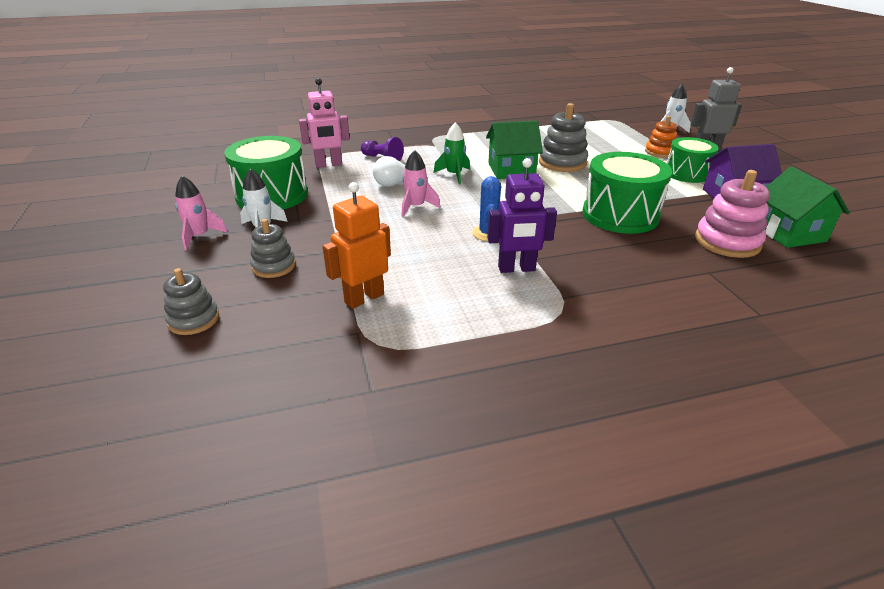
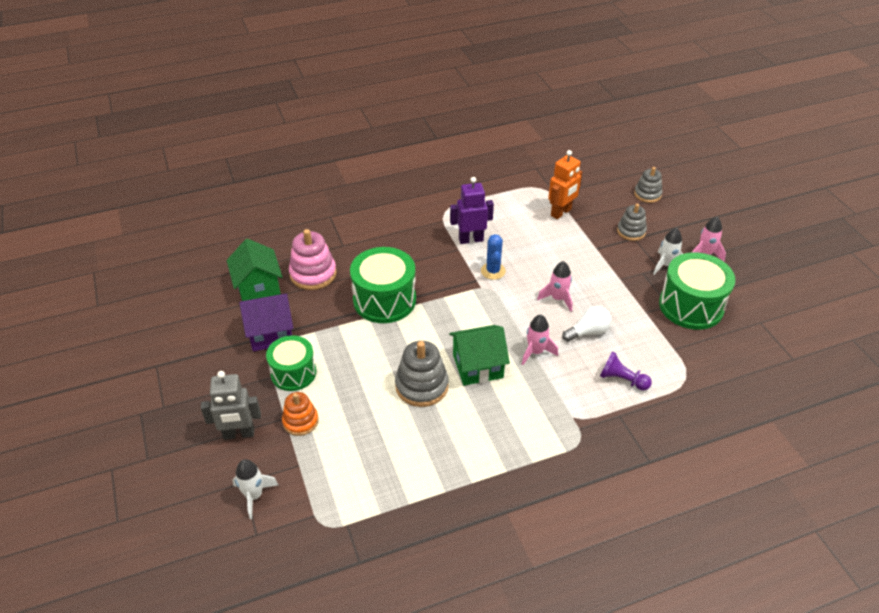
camera: 175 degrees right, 10 degrees up
pink robot [299,78,350,168] -> none
green rocket [433,122,470,184] -> pink rocket [522,315,558,365]

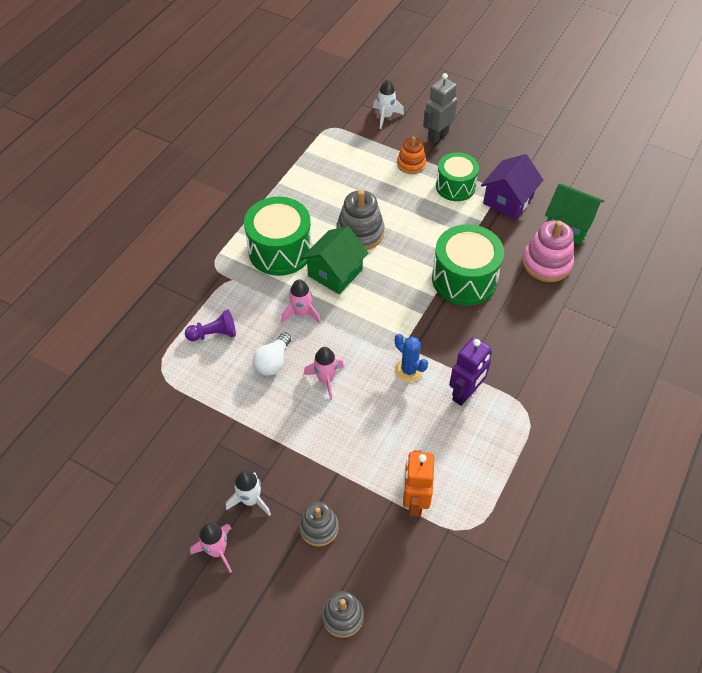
camera: 140 degrees right, 10 degrees up
green drum [659,252,735,330] -> green drum moved to [244,197,312,276]

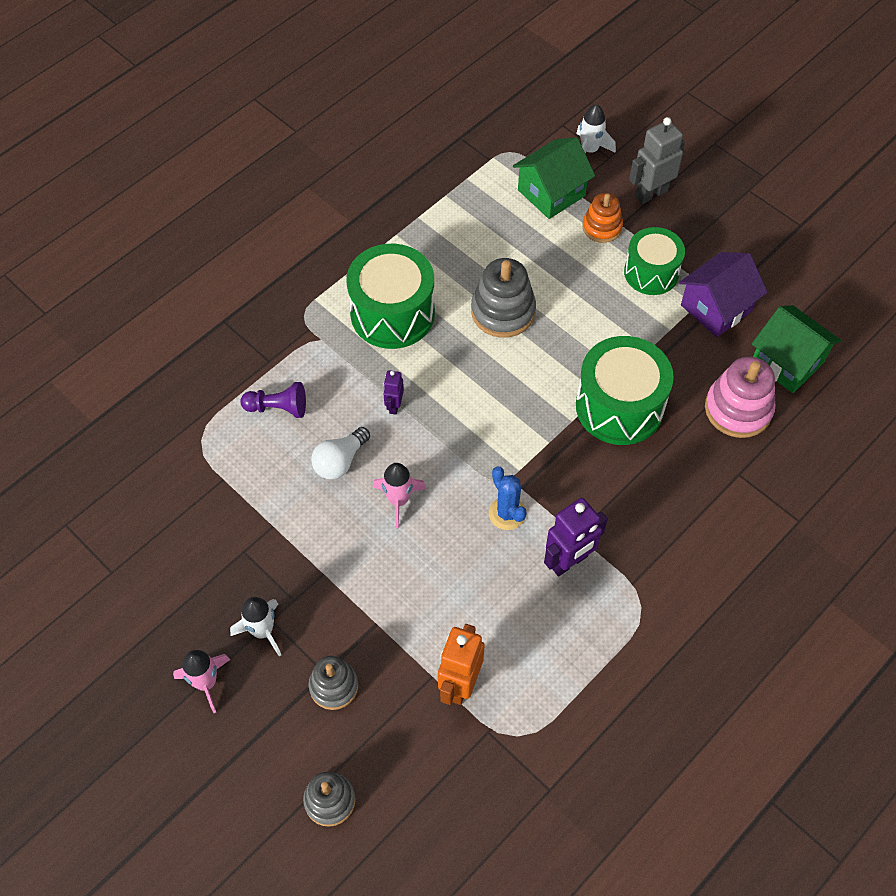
camera: 15 degrees right, 5 degrees up
pink rocket [281,279,321,324] -> purple robot [383,370,404,415]
green house [301,226,369,294] -> green house moved to [513,137,595,219]

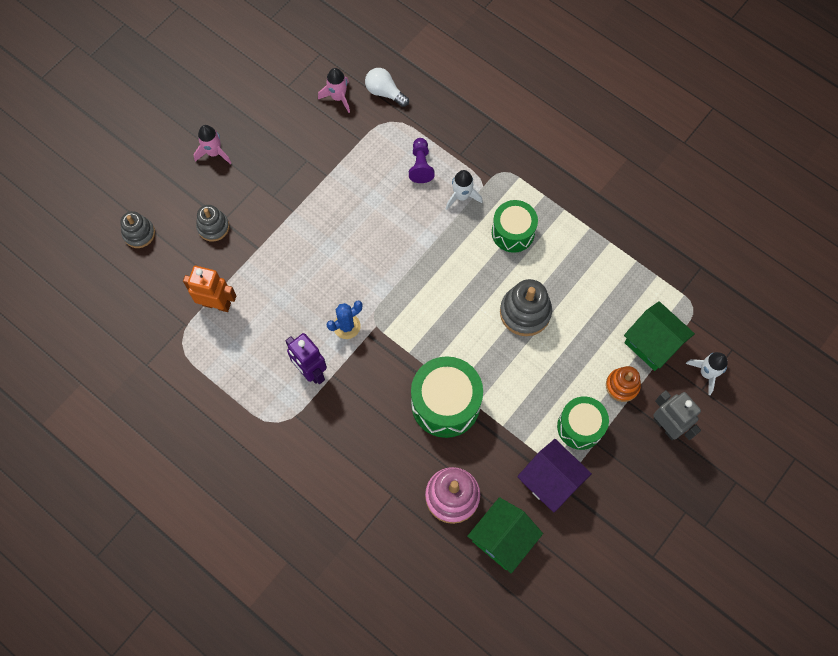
camera: 85 degrees right, 10 degrees up
white rocket [230,597,281,657] -> white rocket moved to [446,170,483,210]
white light bulb [311,427,370,479] -> white light bulb moved to [365,68,409,107]
green drum [347,244,435,349] -> green drum [492,200,538,253], size x0.66
pink rocket [373,463,426,528] -> pink rocket moved to [318,68,350,113]
purple robot [383,370,404,415] -> none

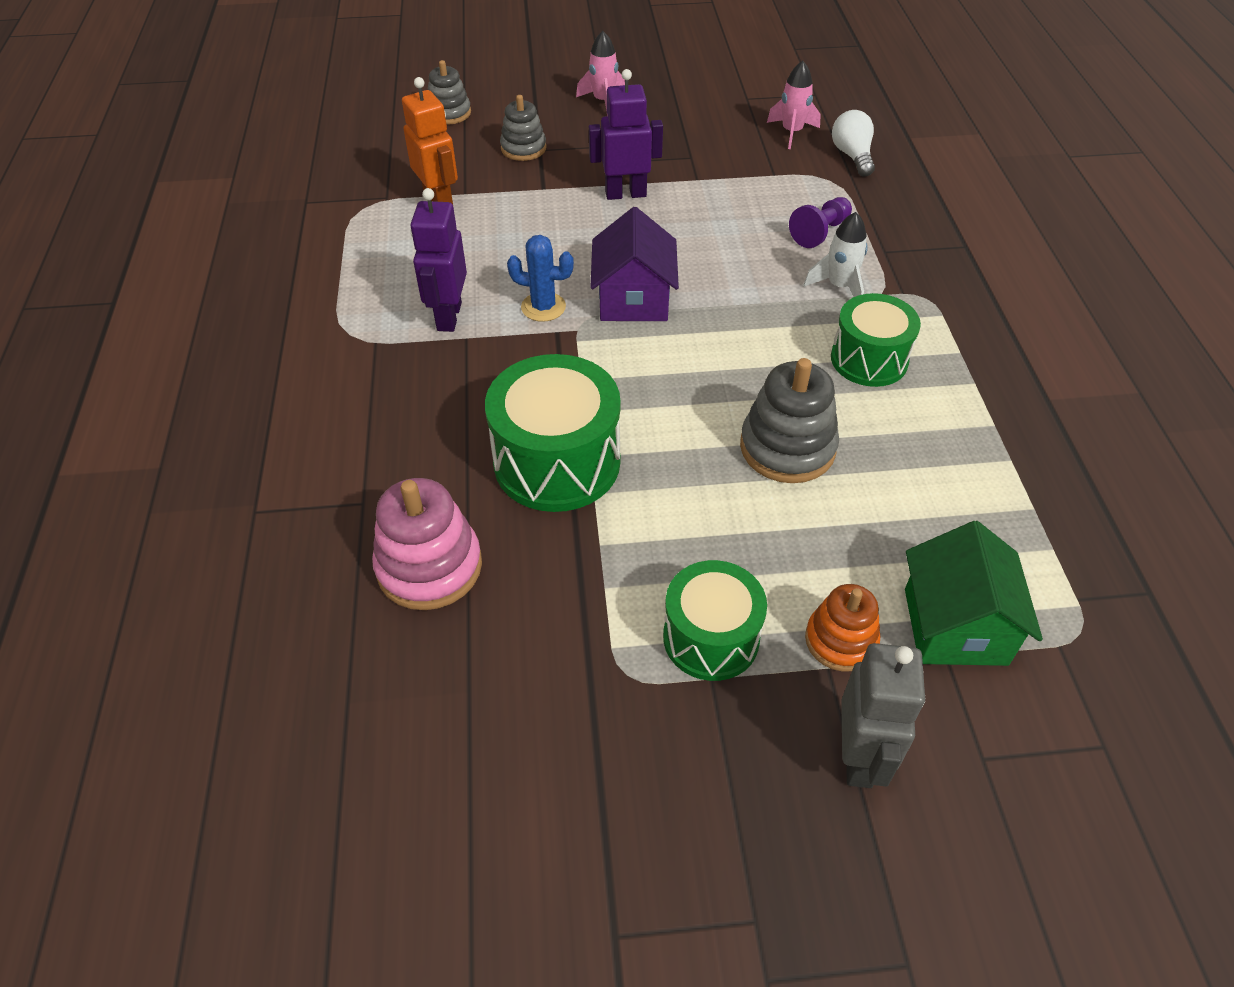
camera: 45 degrees right, 20 degrees down
green house [467,497,543,573] -> none
purple house [517,439,592,512] -> purple house moved to [591,207,679,321]
white rocket [686,352,728,395] -> none
none -> purple robot [589,69,663,200]

